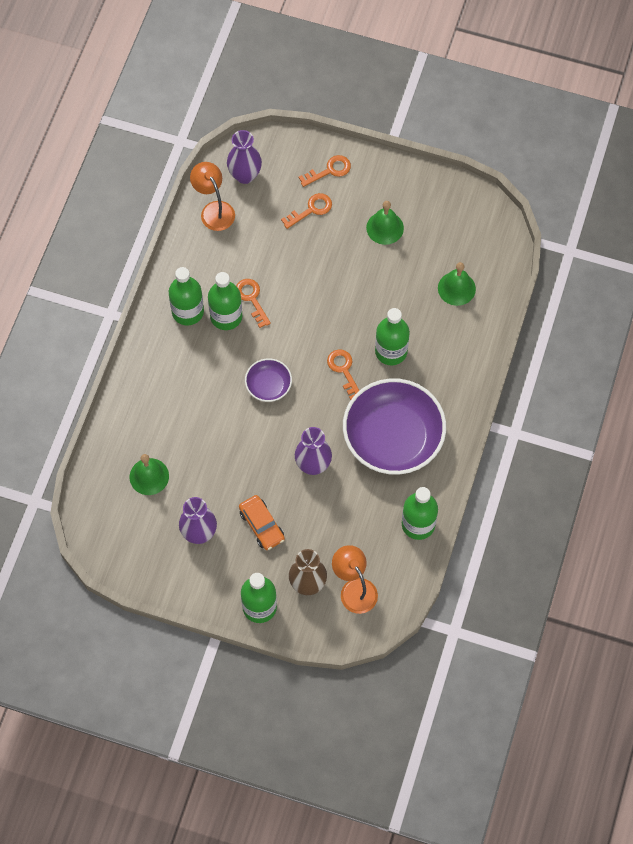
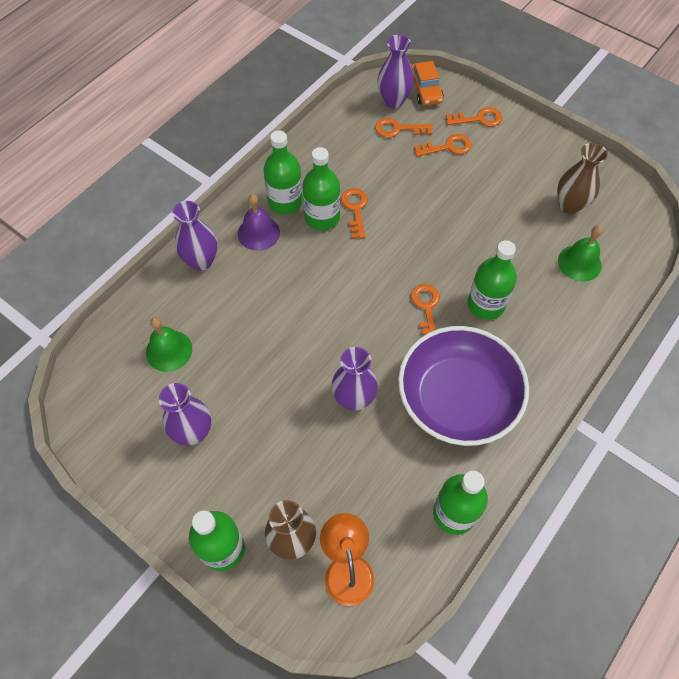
camera: 20 degrees right, 5 degrees down
orange lamp [190,162,235,231] -> none
orange car [239,495,285,550] -> orange car moved to [411,61,444,106]
purple bowl [245,358,292,402] -> none
green bell [366,201,404,245] -> none
none -> purple vase [172,201,217,271]
none -> purple bell [238,194,280,251]
none -> orange key [375,118,433,138]
none -> brown vase [557,143,608,214]

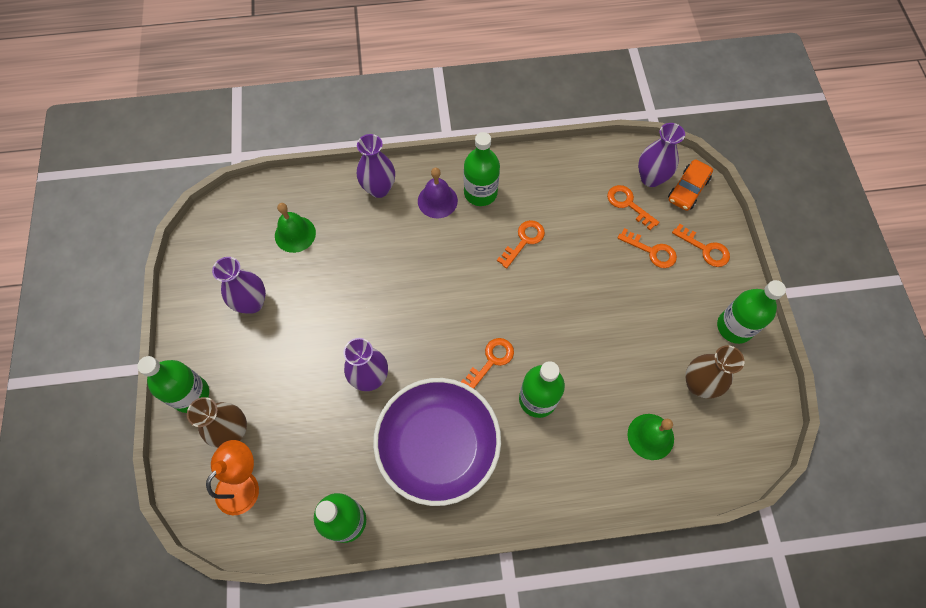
camera: 45 degrees right, 5 degrees up
green bottle [303,147,340,231] -> green bottle moved to [717,280,786,344]

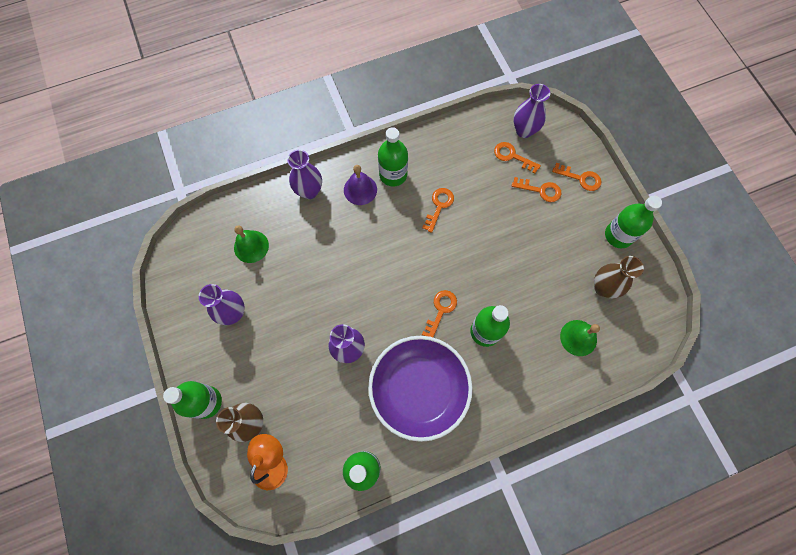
camera: 15 degrees left, 5 degrees up
orange car [668,159,713,211] -> none

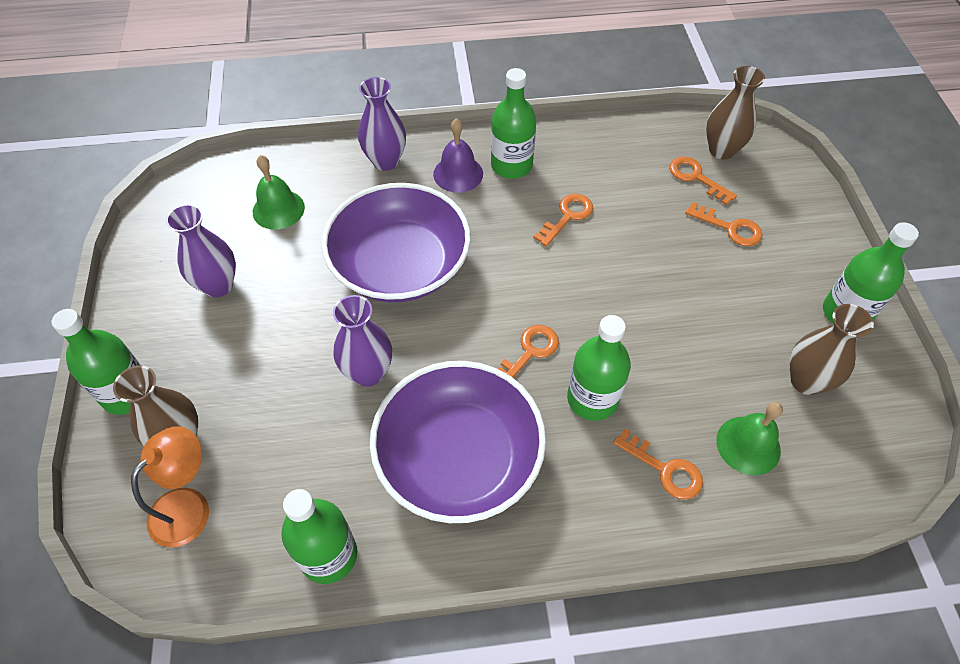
camera: 15 degrees right, 15 degrees down
purple vase [514,84,550,138] -> brown vase [706,66,765,160]
orange key [552,163,601,191] -> orange key moved to [613,428,703,499]
none -> purple bowl [322,183,471,302]

